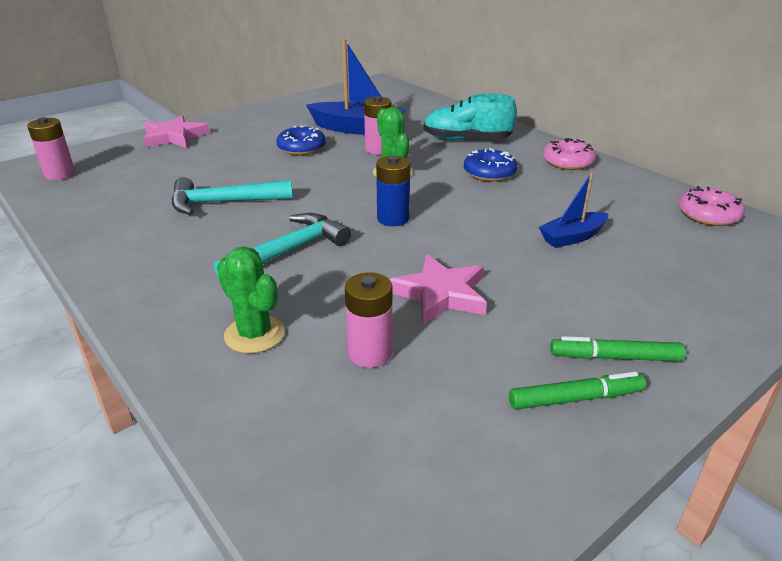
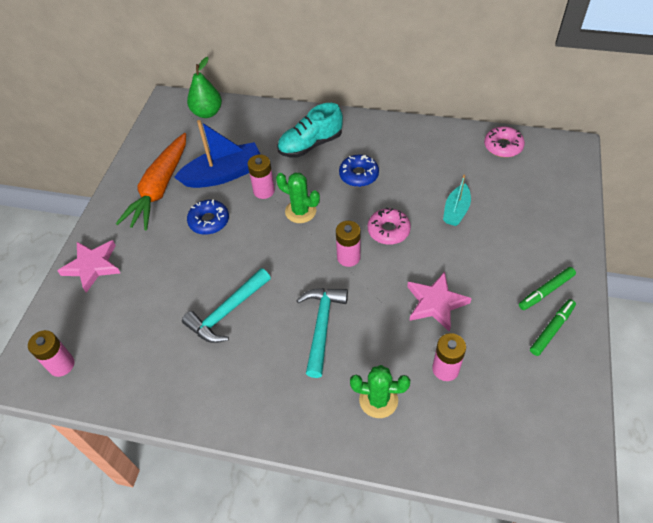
camera: 35 degrees left, 20 degrees up
blue battery [376,156,410,226] -> pink battery [336,221,361,267]
blue boat [539,172,608,248] -> turquoise boat [443,174,471,226]
pink donut [543,138,596,170] -> pink donut moved to [368,208,411,245]
none -> orange carrot [116,133,186,231]
none -> green pear [187,57,222,118]

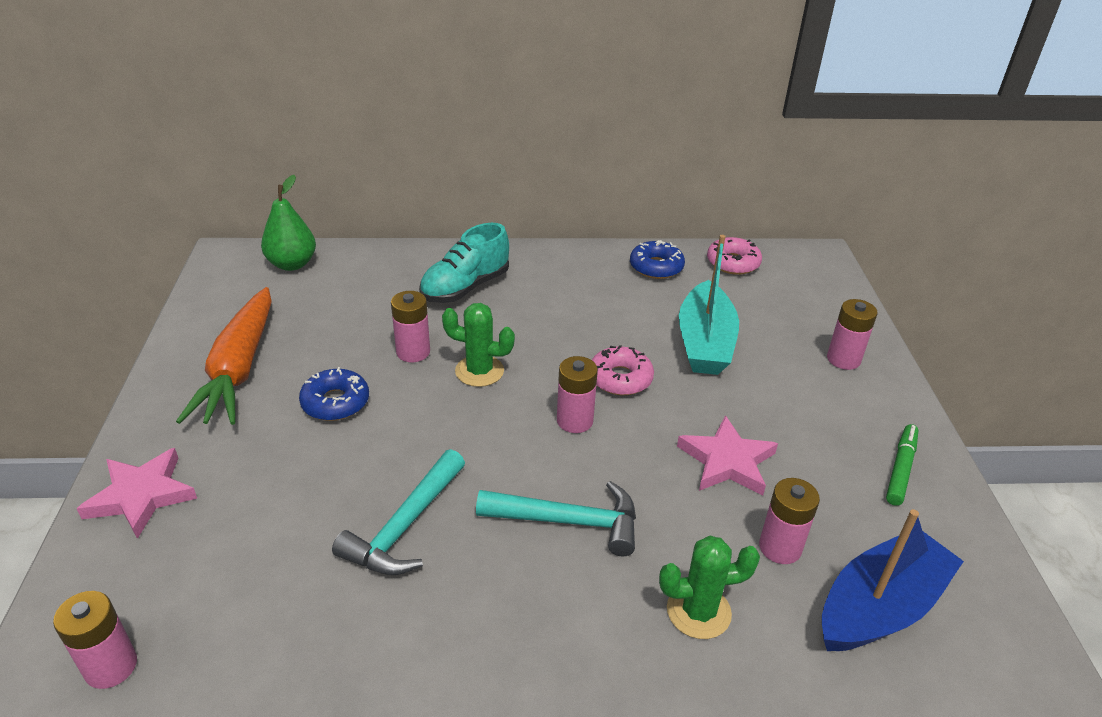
camera: 20 degrees left, 15 degrees down
blue boat [174,120,261,188] -> blue boat moved to [822,509,964,651]
turquoise hammer [296,288,348,378] -> turquoise hammer turned 105 degrees clockwise [476,481,636,556]
blue donut [339,155,379,187] -> blue donut moved to [630,240,685,279]
turquoise boat [443,174,471,226] -> turquoise boat [679,235,739,375], size x1.73
green marker [519,267,576,310] -> none
none -> pink battery [827,299,877,370]

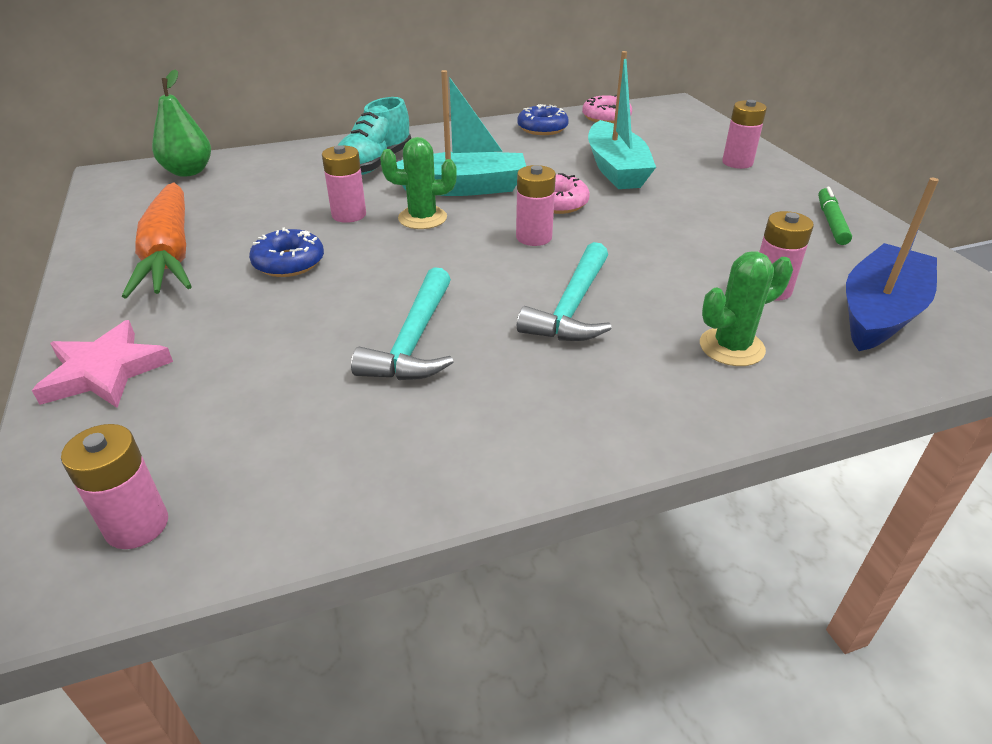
camera: 15 degrees left, 0 degrees up
turquoise hammer [476,481,636,556] -> turquoise hammer turned 120 degrees clockwise [517,242,612,341]
pink star [677,415,778,496] -> none
none -> turquoise boat [396,70,526,196]

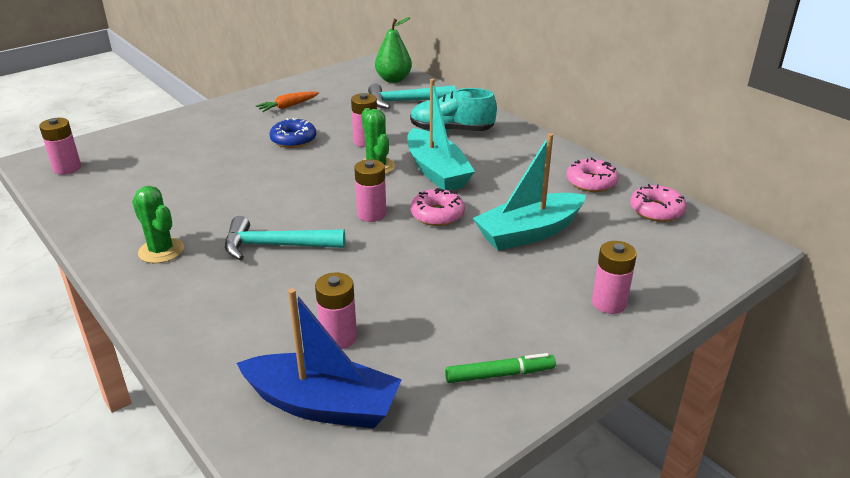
camera: 70 degrees right, 5 degrees down
pink star [32,320,173,408] -> none
orange carrot [122,183,192,298] -> orange carrot [256,91,319,112], size x0.49
turquoise hammer [351,267,453,380] -> turquoise hammer moved to [368,83,456,109]
blue donut [517,104,569,135] -> pink donut [567,157,619,192]
green cactus [700,251,793,366] -> green cactus moved to [132,186,184,263]

